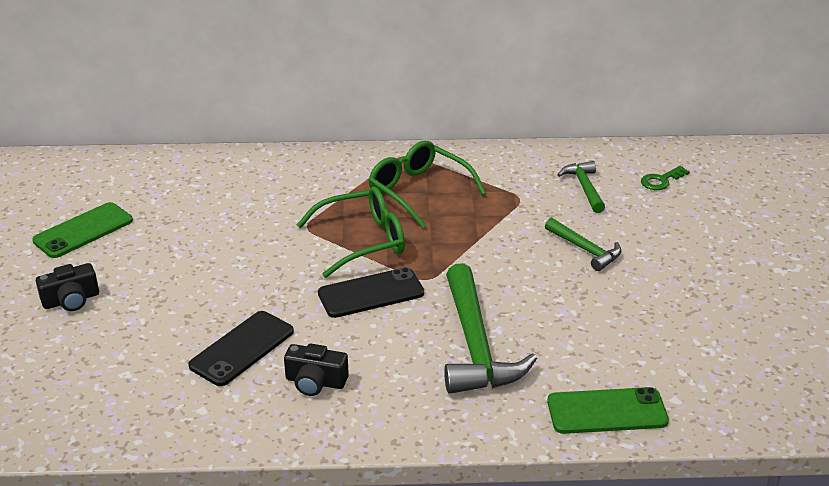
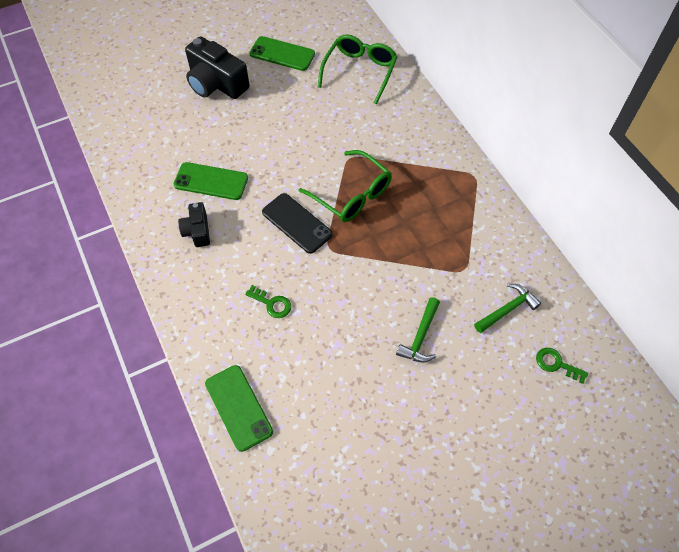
camera: 65 degrees right, 25 degrees up
black camera [36,263,99,311] -> black camera [185,36,250,99], size x1.80
black phone [188,311,294,386] -> green phone [174,162,248,200]
green glasses [369,141,486,228] -> green glasses moved to [318,34,397,105]
green hammer [444,263,537,394] -> green key [245,285,291,318]

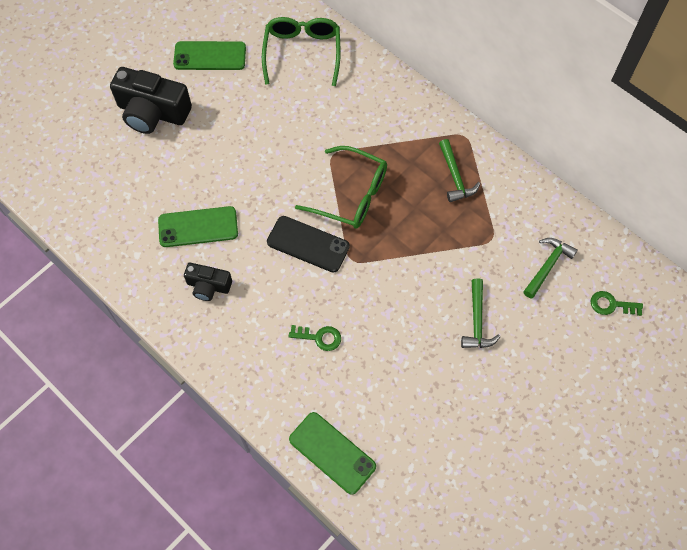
camera: 20 degrees left, 5 degrees up
black camera [178,202,210,247] -> black camera turned 45 degrees counterclockwise [184,263,232,301]
none -> green hammer [439,139,481,202]

